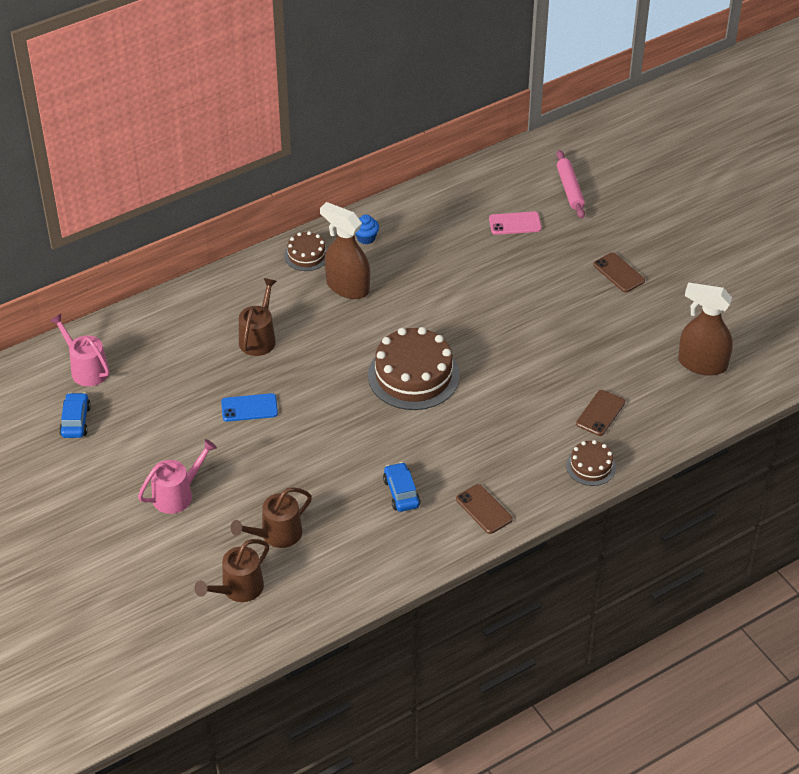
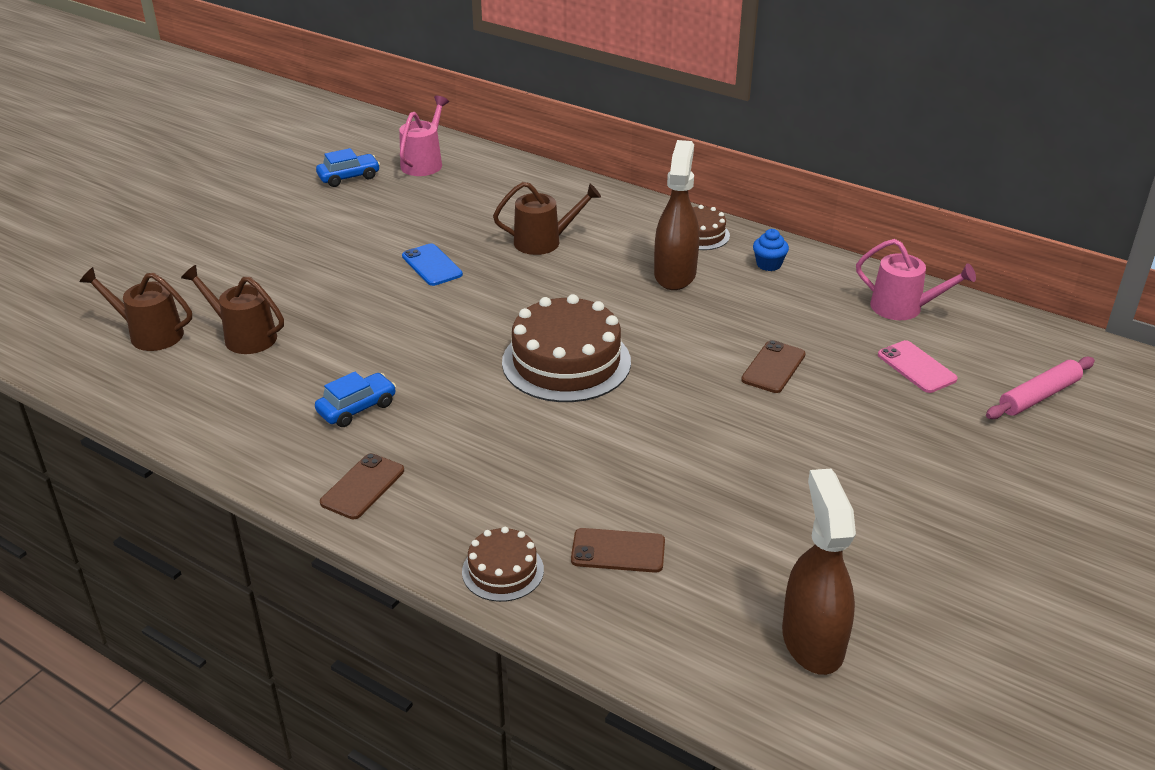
camera: 65 degrees right, 10 degrees down
pink watering can [138,439,217,514] -> pink watering can moved to [856,239,976,320]
brown phone [593,252,645,292] -> brown phone moved to [741,340,806,393]

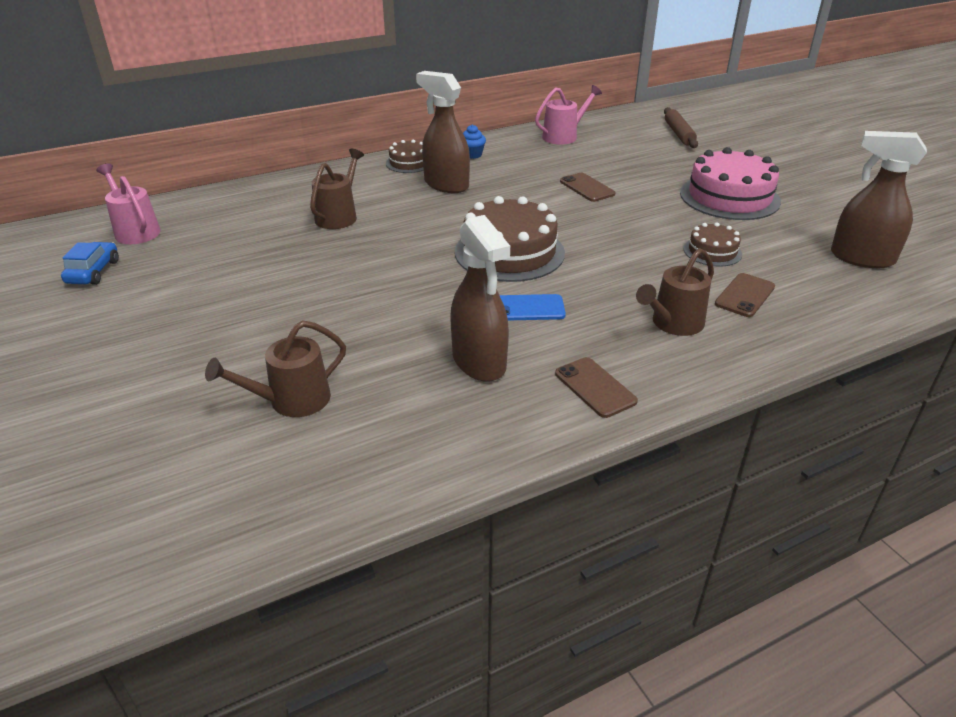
camera: 60 degrees left, 0 degrees up
brown watering can [79,267,192,351] -> brown watering can moved to [636,248,714,336]
blue car [315,372,396,427] -> brown spray bottle [450,215,510,382]
blue phone [402,244,463,286] -> blue phone moved to [500,294,566,321]
brown cake [462,527,544,602] -> brown cake moved to [684,222,742,267]
pink phone [878,340,958,393] -> none
pink rolling pin [986,357,1095,419] -> brown rolling pin [664,107,698,148]
none -> pink cake [680,147,781,220]

